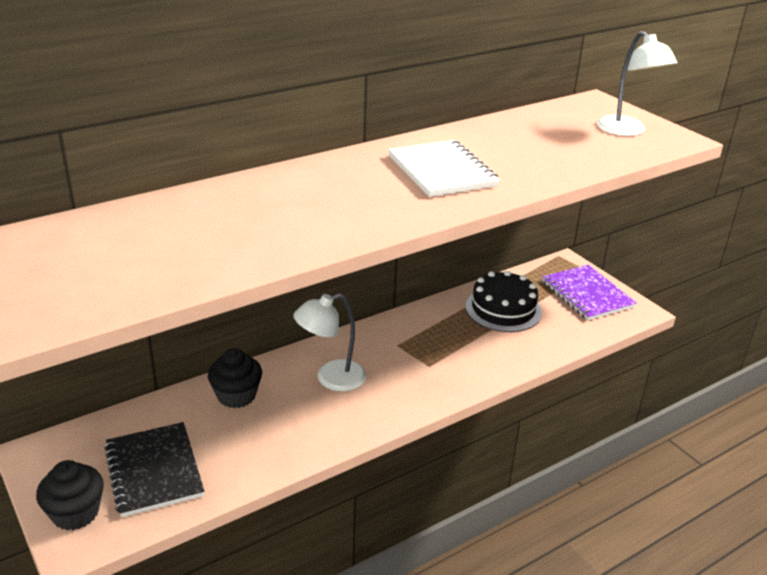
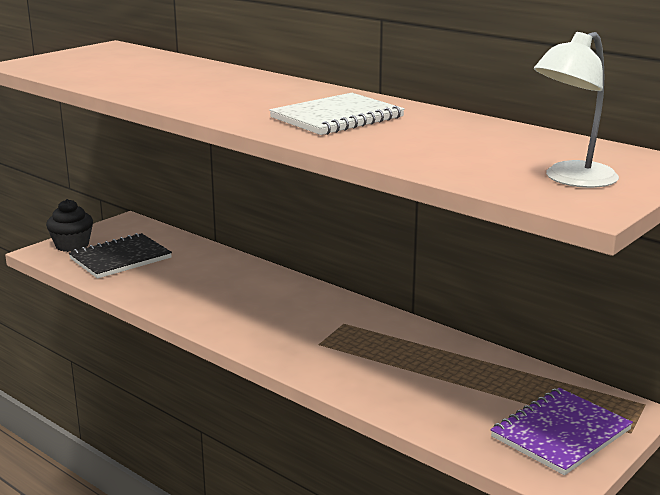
camera: 75 degrees right, 10 degrees down
black cupcake [208,348,262,408] -> none
white lamp [293,294,366,391] -> none
black cake [465,270,542,332] -> none

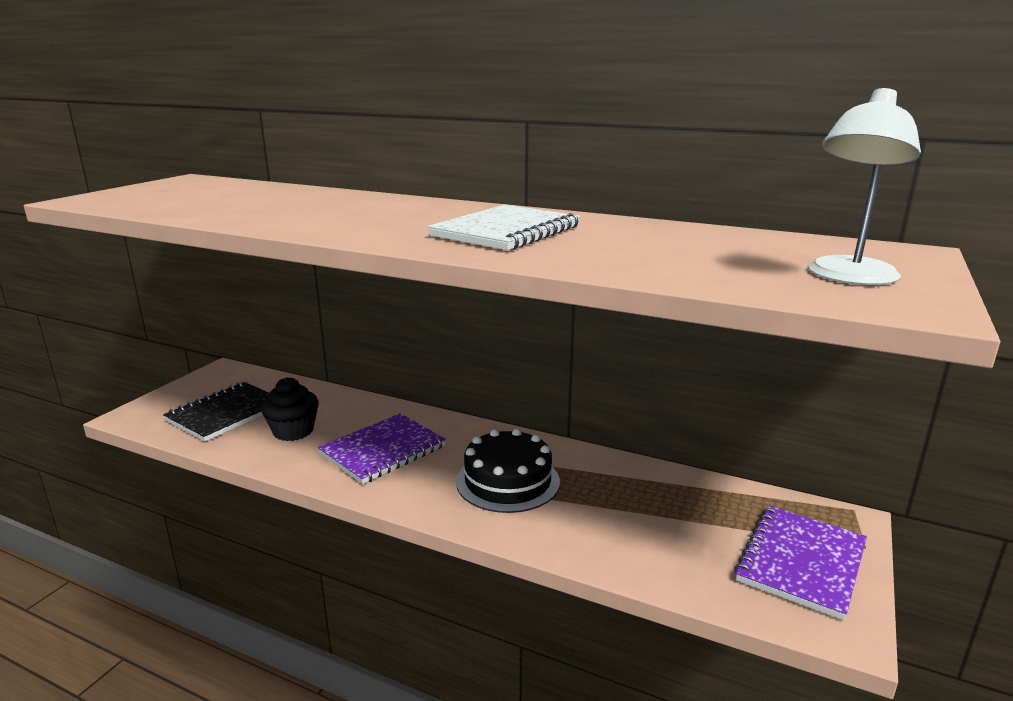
camera: 15 degrees left, 0 degrees up
black cupcake [46,199,93,252] -> black cupcake moved to [261,377,319,441]
none -> purple notebook [318,413,446,484]
none -> black cake [456,429,560,513]

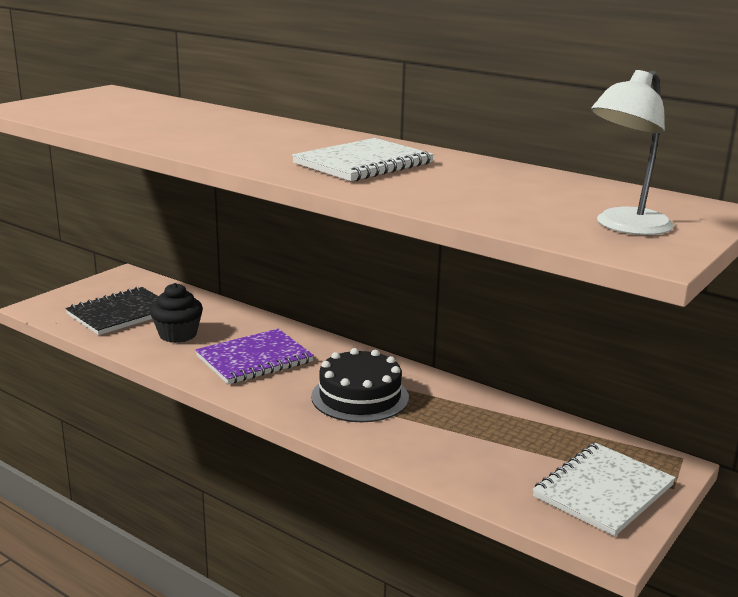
camera: 10 degrees right, 0 degrees up
purple notebook [735,506,867,620] -> white notebook [533,443,676,537]

